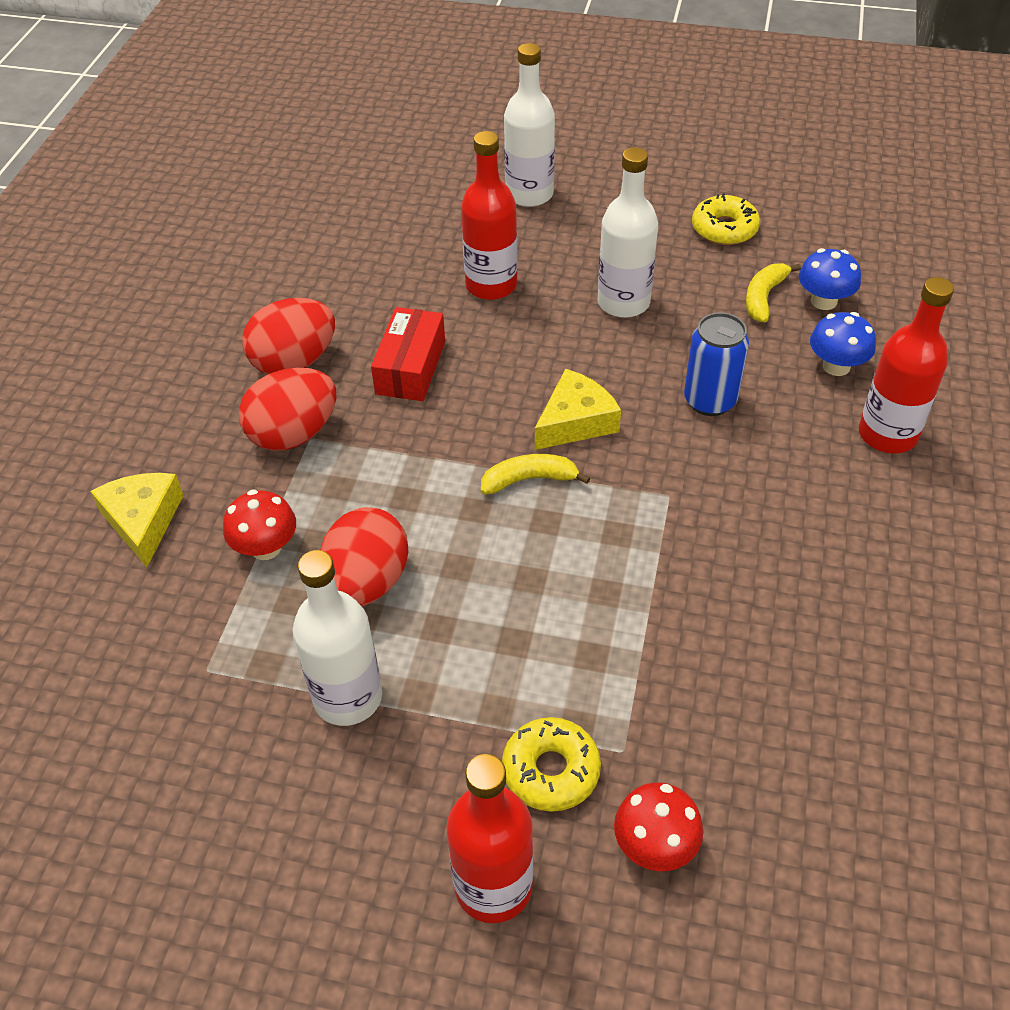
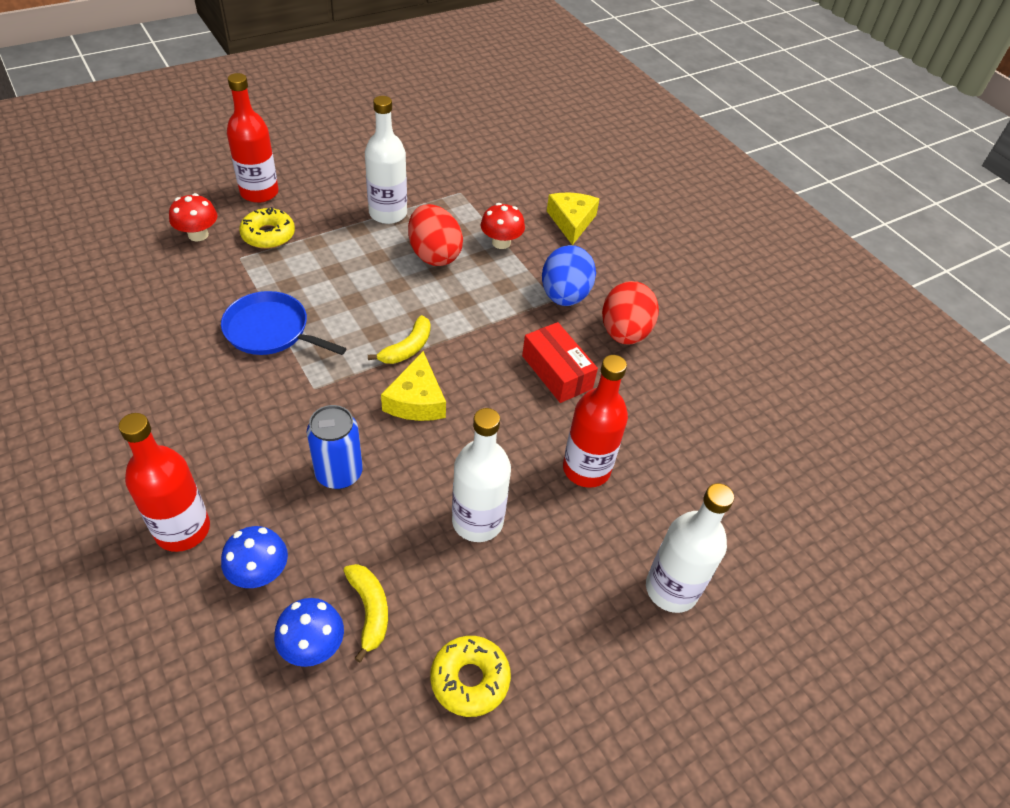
camera: 130 degrees right, 0 degrees up
yellow cheese [90,473,184,567] -> yellow cheese turned 120 degrees counterclockwise [547,193,599,245]
red egg [239,368,336,451] -> blue egg [542,245,596,306]
none -> blue pan [221,291,347,355]

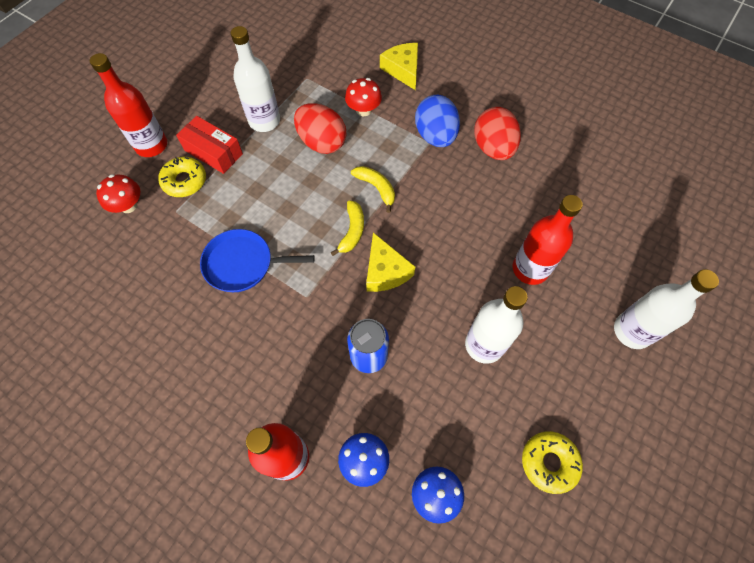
camera: 20 degrees left, 15 degrees up
yellow banana [344,564,388,663] -> yellow banana moved to [351,166,395,213]
red box [522,322,598,403] -> red box moved to [176,116,243,174]

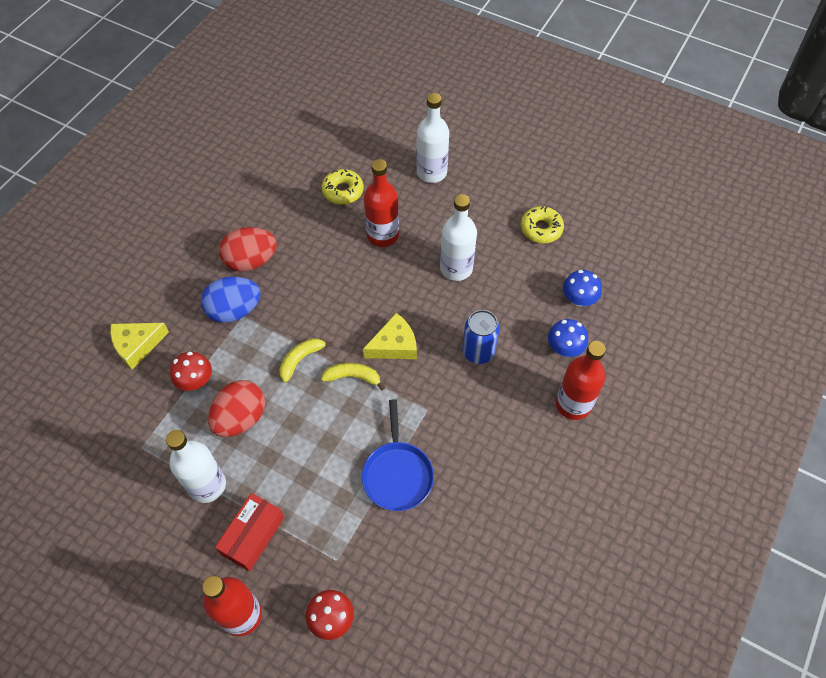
camera: 95 degrees left, 5 degrees down
yellow donut [159,157,206,197] -> yellow donut moved to [322,169,363,205]

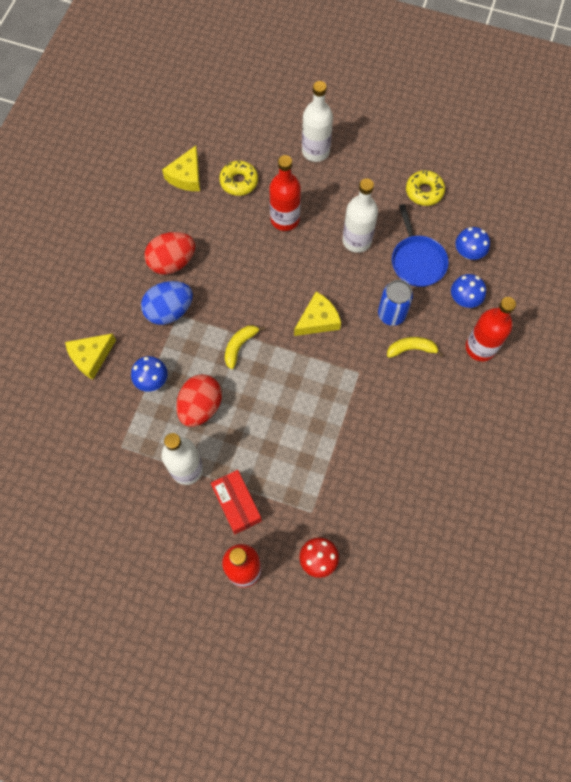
camera: 10 degrees left, 10 degrees up
red mushroom [170,352,212,391] -> blue mushroom [131,356,168,392]
red box [215,493,285,572] -> red box turned 45 degrees counterclockwise [211,470,262,534]
yellow banana [321,363,385,391] -> yellow banana moved to [387,337,444,358]
blue pan [362,399,434,511] -> blue pan moved to [392,204,448,287]
none -> yellow cheese [162,146,200,191]

